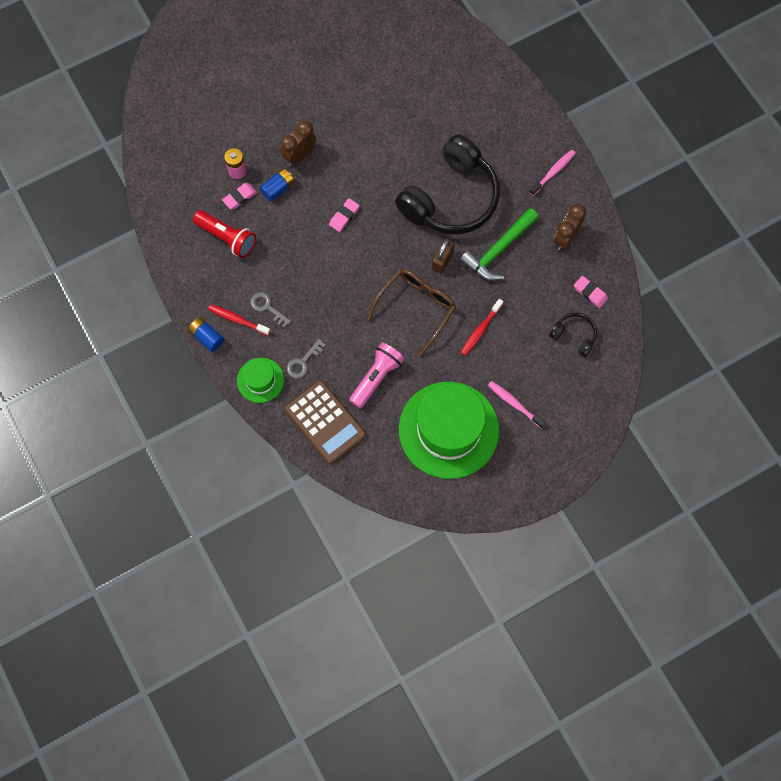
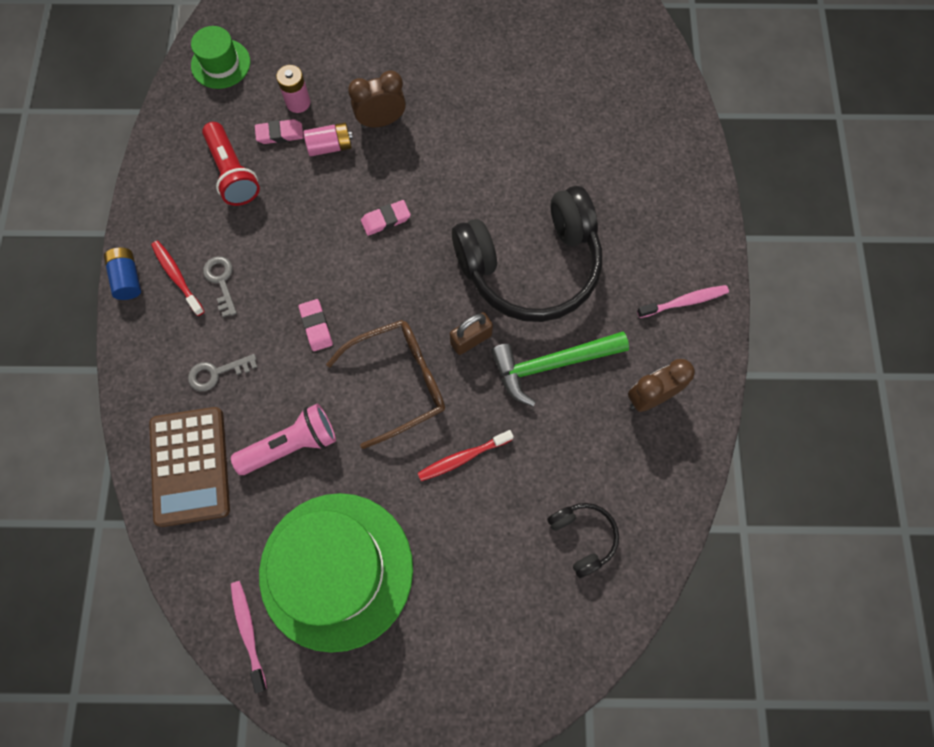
camera: 30 degrees right, 0 degrees up
green hat [237,358,284,403] -> green hat moved to [191,26,250,89]
blue battery [260,168,294,202] -> pink battery [304,123,353,156]
pink toothbrush [488,381,546,428] -> pink toothbrush moved to [230,581,267,693]
pink eraser [574,276,608,308] -> pink eraser moved to [299,299,333,351]

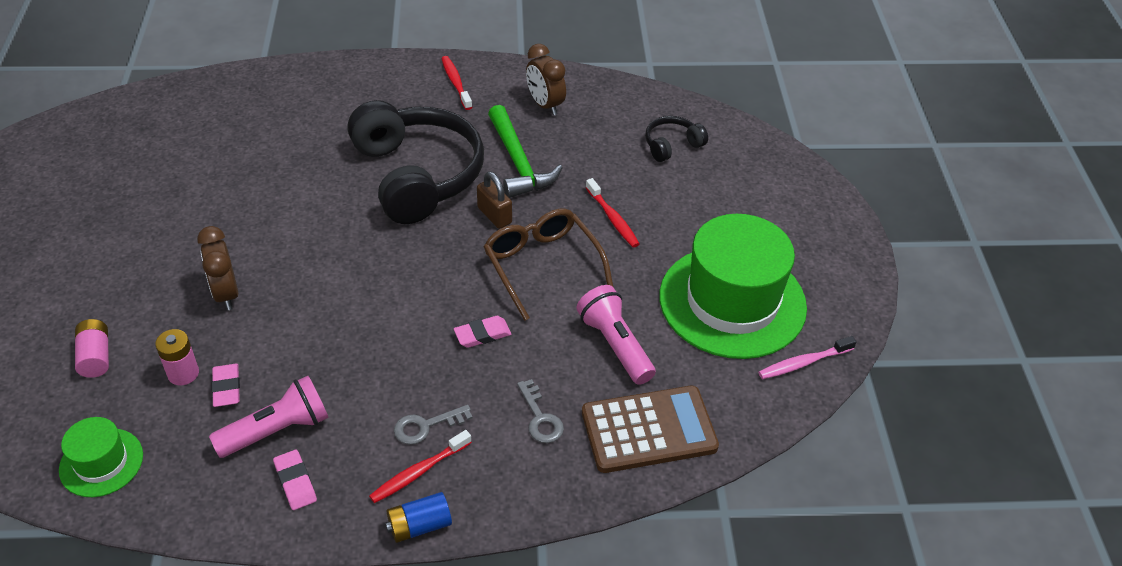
camera: 95 degrees left, 25 degrees down
red flashlight [202,122,260,206] -> pink flashlight [209,376,329,458]
pink battery [304,123,353,156] -> pink battery moved to [75,319,109,378]
pink eraser [361,200,411,236] -> pink eraser moved to [273,450,317,510]
pink toothbrush [637,285,729,318] -> red toothbrush [441,56,472,110]

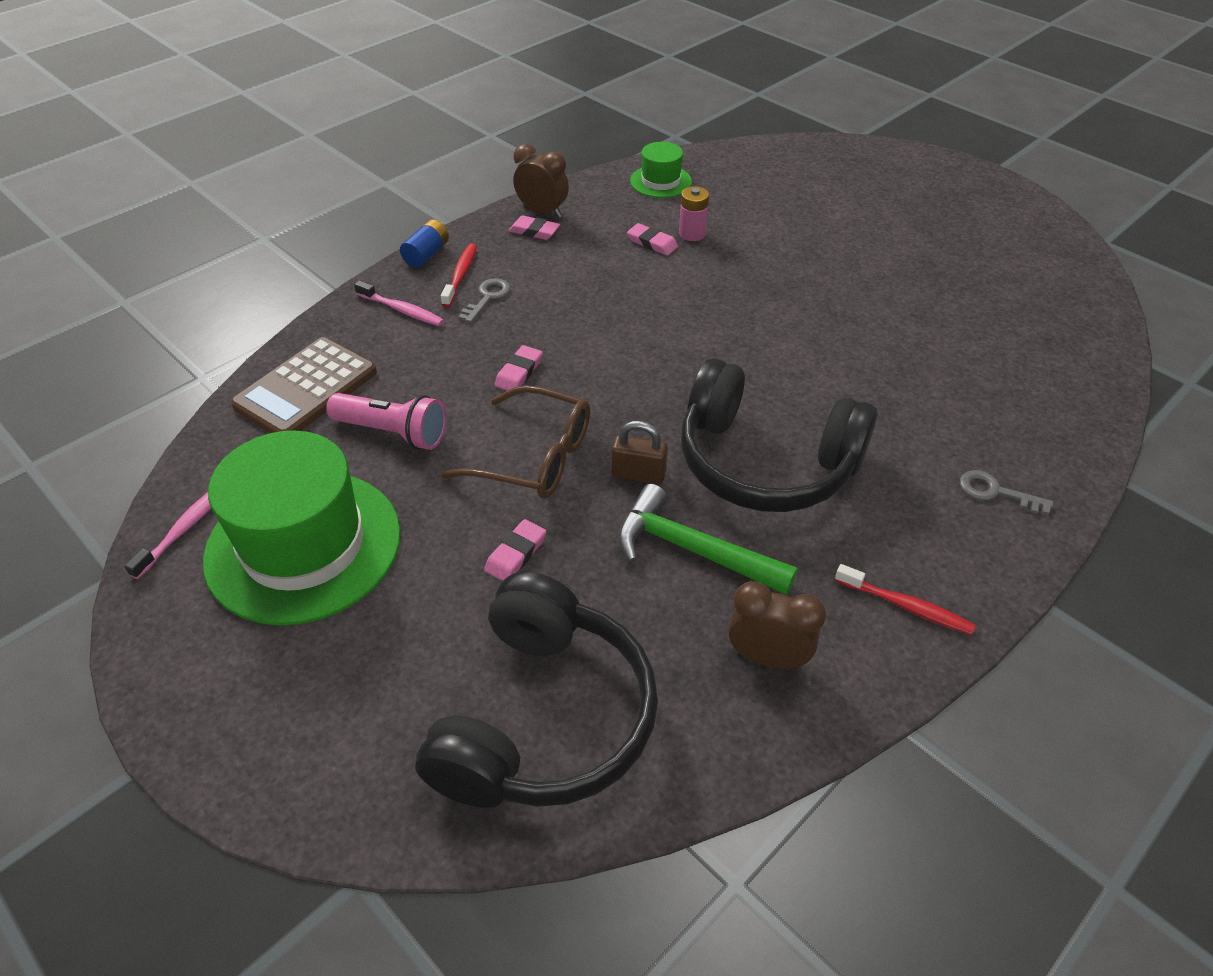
camera: 140 degrees right, 0 degrees up
pink battery [75,319,109,378] -> none
brown clock [197,226,238,310] -> brown clock moved to [513,144,569,218]
pink flashlight [209,376,329,458] -> none
grey key [517,379,564,443] -> grey key moved to [960,470,1054,515]
red toothbrush [585,178,640,247] -> pink eraser [484,519,546,581]
black headphones [645,116,708,162] -> black headphones [415,572,658,808], size x2.28
none -> pink toothbrush [354,280,444,326]

